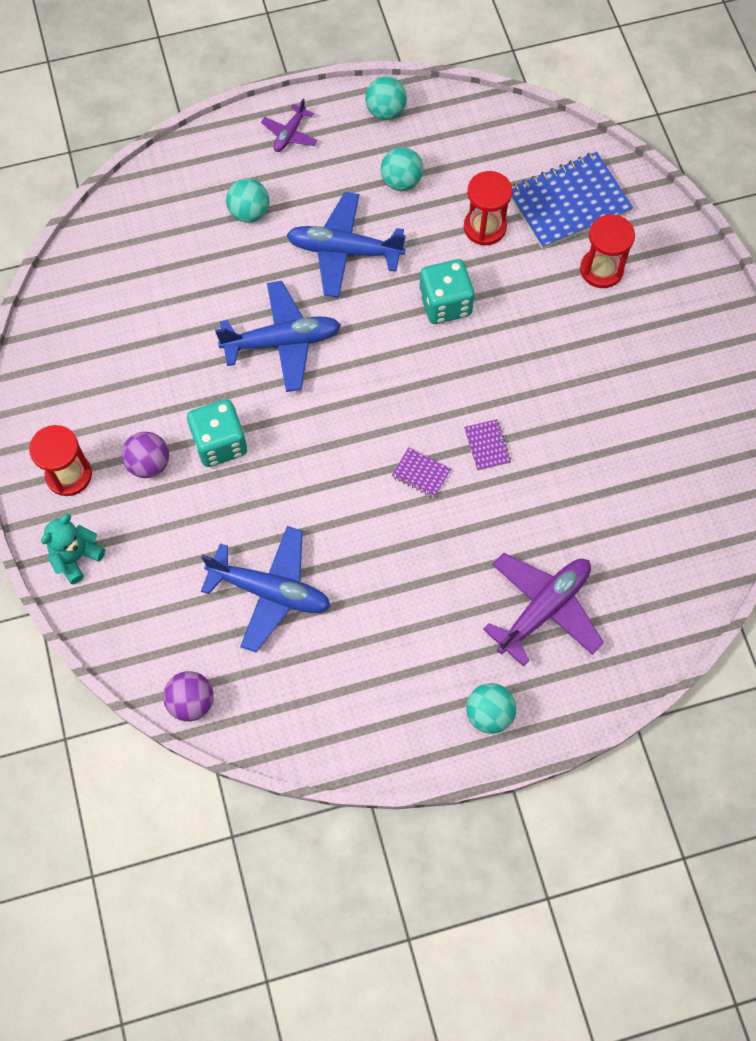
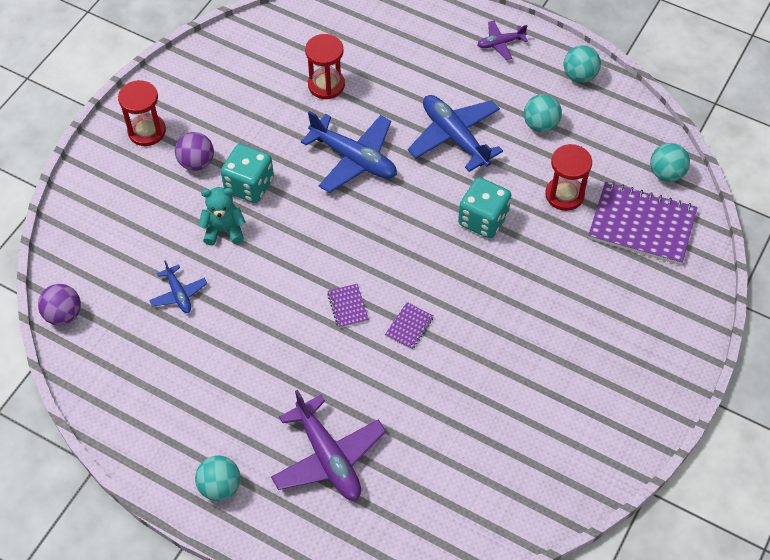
camera: 45 degrees right, 10 degrees down
turquoise teddy bear [41,514,105,584] -> turquoise teddy bear moved to [198,187,245,246]
blue plane [201,526,331,652] -> blue plane [149,260,207,313], size x0.52
turquoise ball [226,178,269,223] -> turquoise ball moved to [650,143,690,182]
purple plane [483,553,604,666] -> purple plane turned 60 degrees clockwise [271,390,386,500]
blue notebook [511,152,633,249] -> purple notebook [588,182,698,265]
red hourglass [580,214,635,288] -> red hourglass moved to [305,34,345,99]

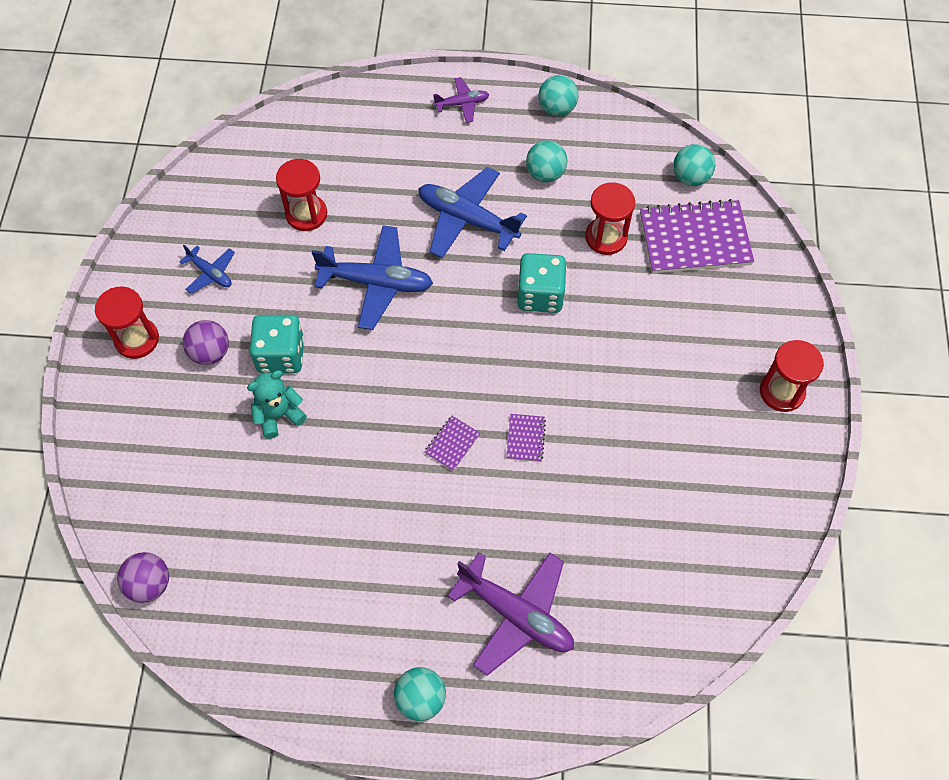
camera: 25 degrees left, 5 degrees up
blue plane [149,260,207,313] -> blue plane moved to [180,245,235,294]
purple notebook [327,284,369,328] -> purple notebook turned 75 degrees clockwise [425,416,481,471]
purple plane [477,21,528,60] -> purple plane turned 150 degrees counterclockwise [433,77,489,123]
none -> red hourglass [760,340,824,412]

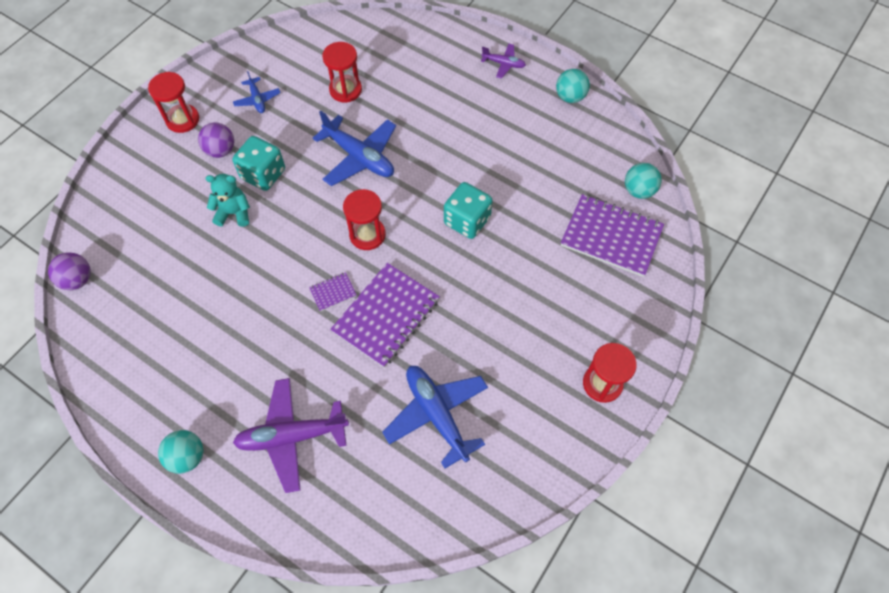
camera: 30 degrees right, 0 degrees up
blue plane [418,167,527,258] -> blue plane moved to [382,366,488,468]
purple plane [447,552,574,676] -> purple plane turned 105 degrees clockwise [233,378,349,493]
purple notebook [506,414,546,462] -> purple notebook [330,263,440,368], size x2.29
turquoise ball [526,140,567,183] -> none
red hourglass [585,182,635,255] -> red hourglass moved to [343,189,386,250]

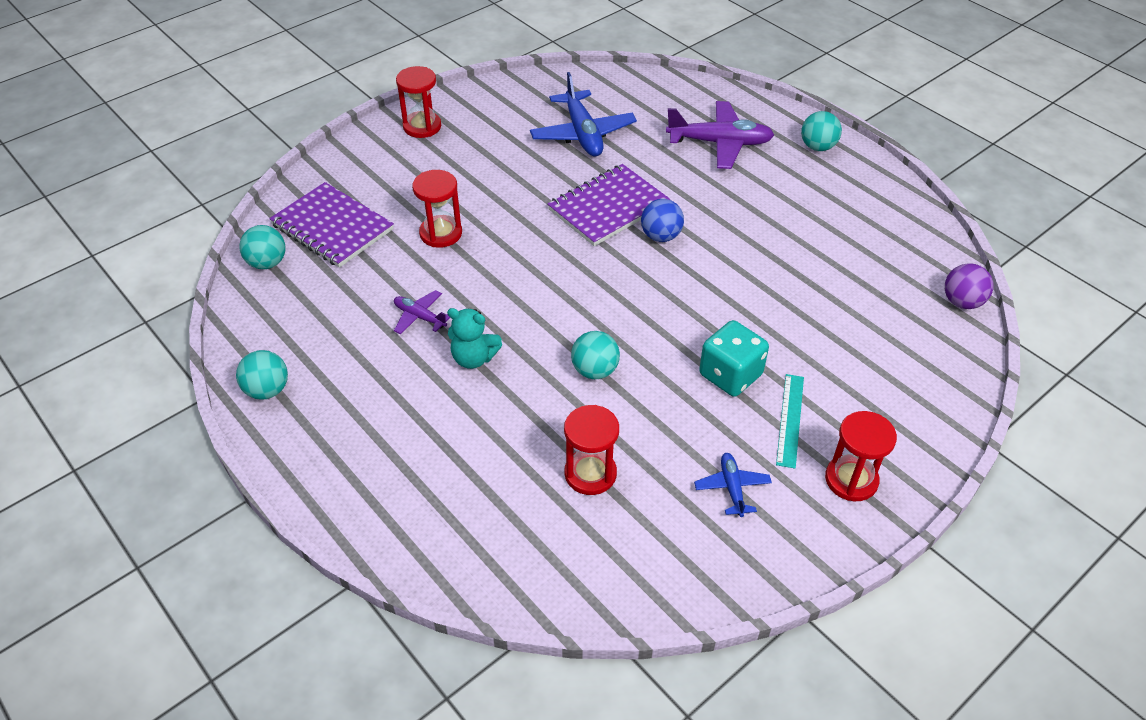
camera: 165 degrees left, 15 degrees down
purple ball [198,122,234,158] -> turquoise ruler [776,374,804,468]
turquoise teddy bear [206,174,250,227] -> turquoise teddy bear moved to [447,308,502,369]
purple notebook [309,272,356,312] -> blue ball [641,199,684,242]
blue plane [313,111,396,186] -> turquoise ball [571,331,620,379]
red hourglass [343,189,386,250] -> red hourglass moved to [412,170,462,248]
turquoise dice [444,182,493,239] -> none
purple plane [481,44,526,79] -> purple plane moved to [394,290,450,334]

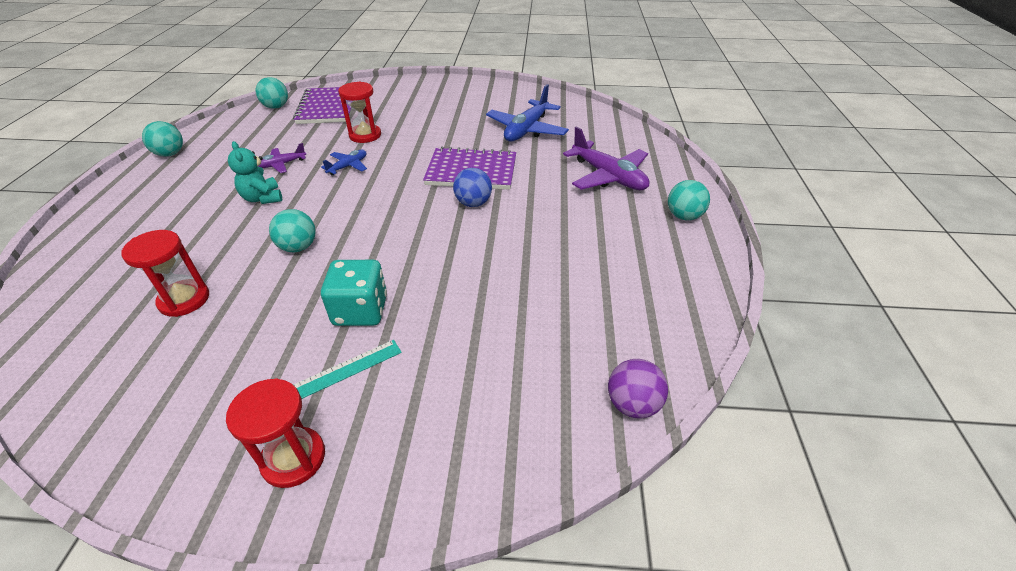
camera: 45 degrees right, 5 degrees down
purple plane [394,290,450,334] -> purple plane turned 105 degrees counterclockwise [258,143,306,173]
red hourglass [396,66,441,138] -> none
blue plane [694,453,772,517] -> blue plane moved to [321,150,367,175]

